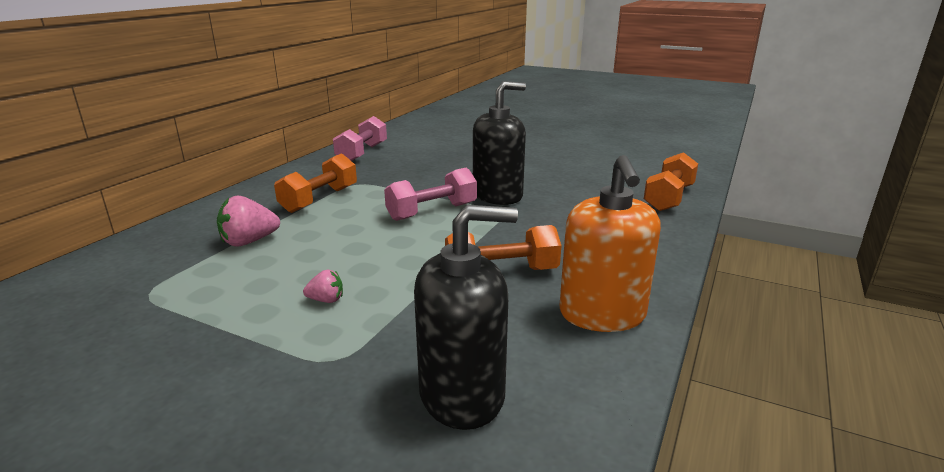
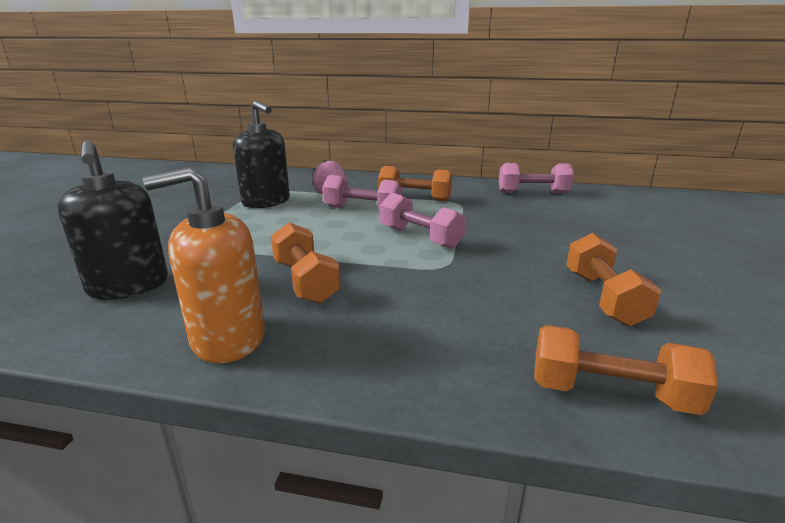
camera: 75 degrees right, 0 degrees up
pink strawberry [303,270,343,303] -> none
black soap dispenser [473,81,526,205] -> black soap dispenser moved to [233,100,290,208]
none -> pink dumbbell [322,175,402,209]
none -> orange dumbbell [566,233,661,326]

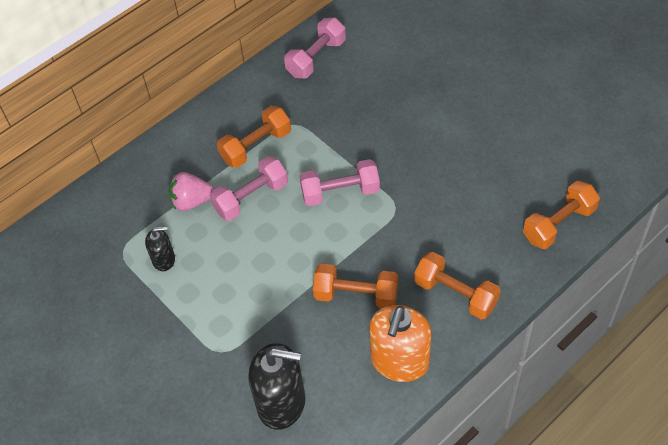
camera: 50 degrees left, 30 degrees up
black soap dispenser [233,100,290,208] -> black soap dispenser [145,227,175,271], size x0.53
orange dumbbell [566,233,661,326] -> orange dumbbell moved to [414,252,501,320]

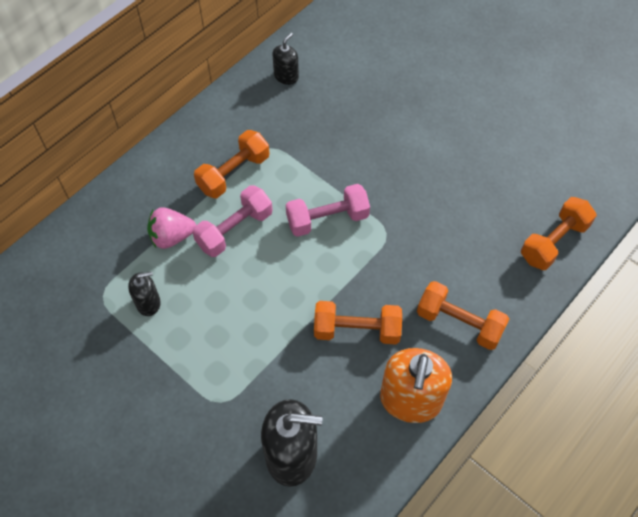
camera: 10 degrees left, 5 degrees up
pink dumbbell [284,18,346,78] -> black soap dispenser [272,33,299,85]

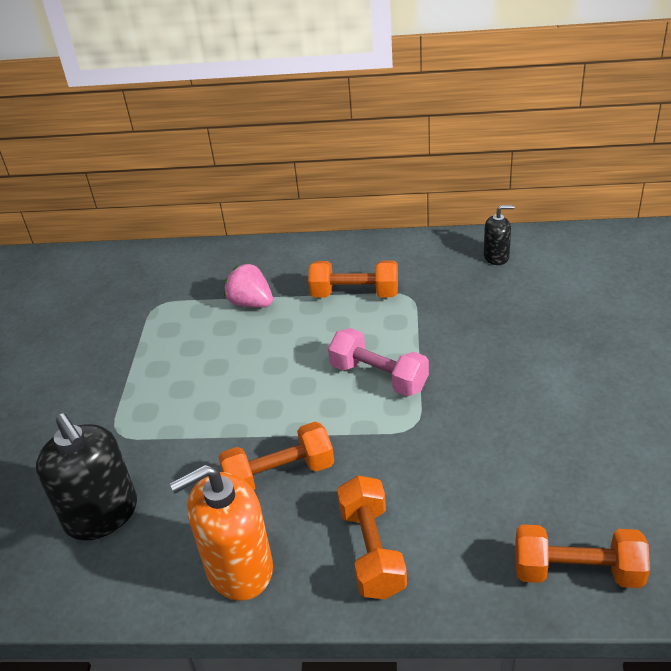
camera: 55 degrees right, 20 degrees down
black soap dispenser [128,272,161,316] -> none
pink dumbbell [192,185,273,257] -> none
orange dumbbell [314,301,402,345] -> orange dumbbell turned 75 degrees counterclockwise [219,422,334,490]

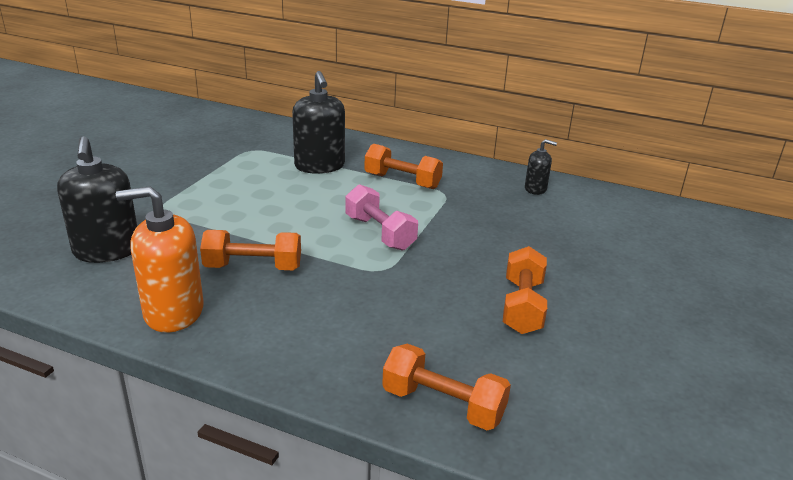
camera: 15 degrees right, 10 degrees down
pink strawberry [224,263,273,308] -> black soap dispenser [292,71,345,174]
orange dumbbell [337,475,407,599] -> orange dumbbell moved to [503,246,547,334]

